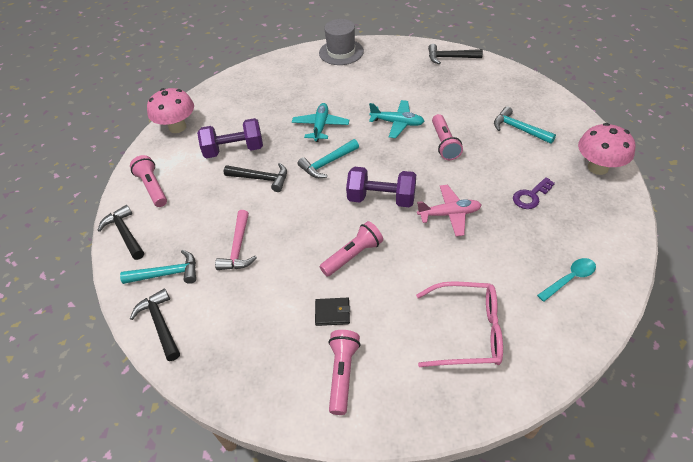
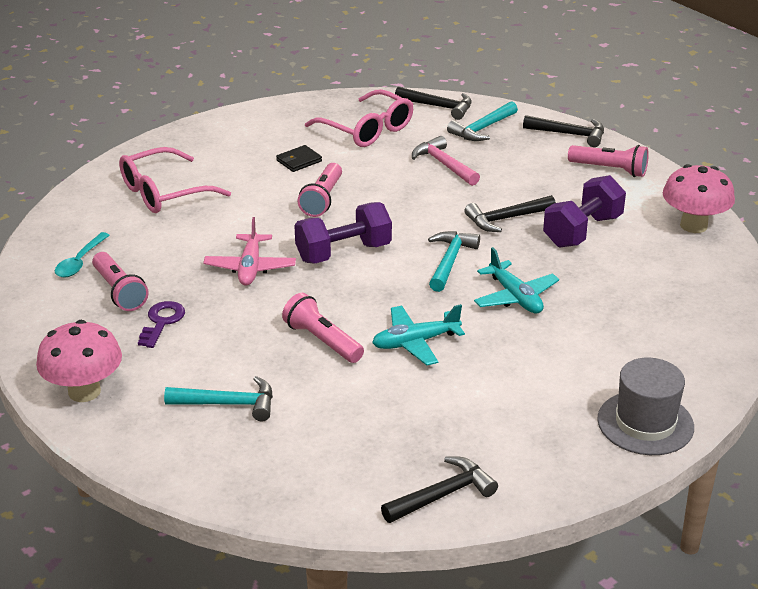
camera: 140 degrees right, 15 degrees down
pink flashlight [328,330,361,415] -> pink flashlight moved to [92,252,149,311]
pink plane [417,185,481,236] -> pink plane turned 45 degrees counterclockwise [203,217,296,286]
none -> pink glasses [305,89,413,147]

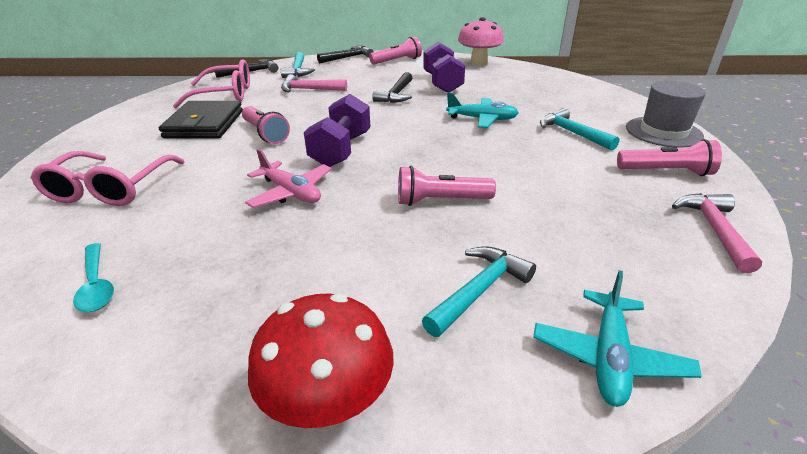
camera: 50 degrees left, 0 degrees up
pink mushroom [36,320,122,402] -> red mushroom [248,293,394,428]
pink flashlight [92,252,149,311] -> pink flashlight moved to [617,139,722,176]
purple key [138,301,185,348] -> none
black wallet [276,145,322,172] -> black wallet [159,101,243,139], size x2.11
turquoise plane [372,304,465,365] -> turquoise plane moved to [533,270,702,407]
black hammer [381,456,498,523] -> pink hammer [672,193,762,273]
turquoise hammer [428,231,480,292] -> turquoise hammer moved to [540,108,620,151]

